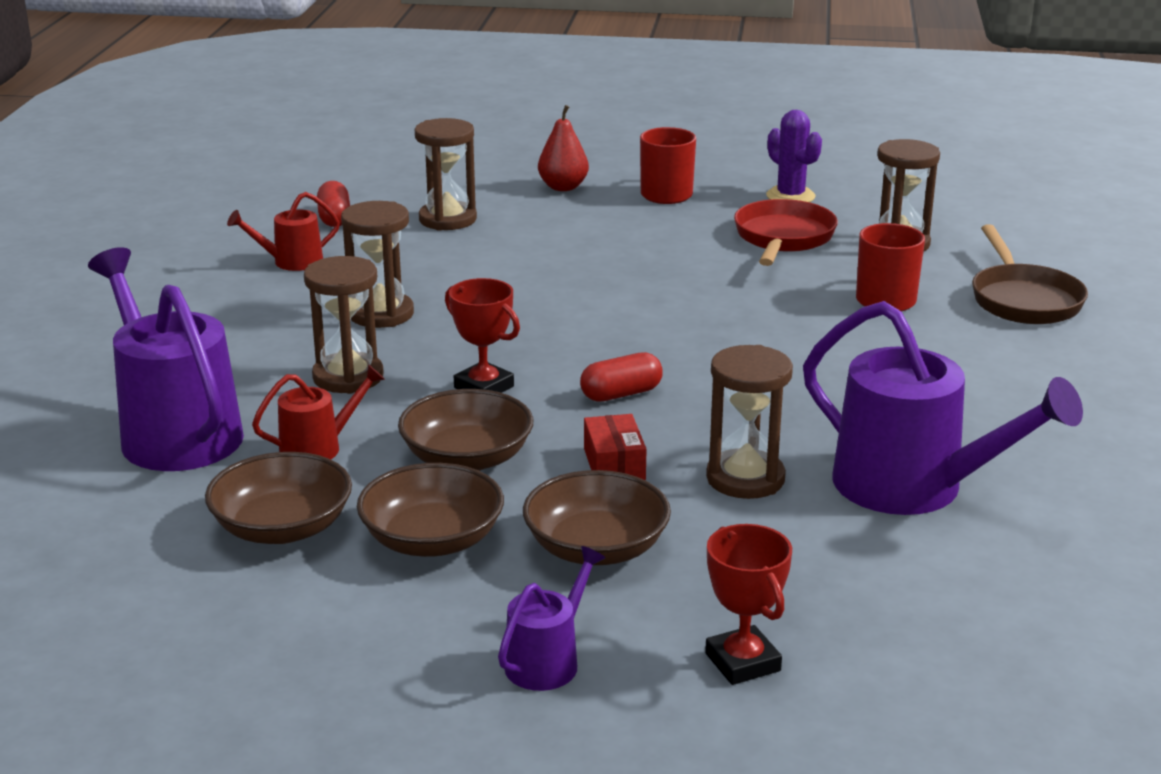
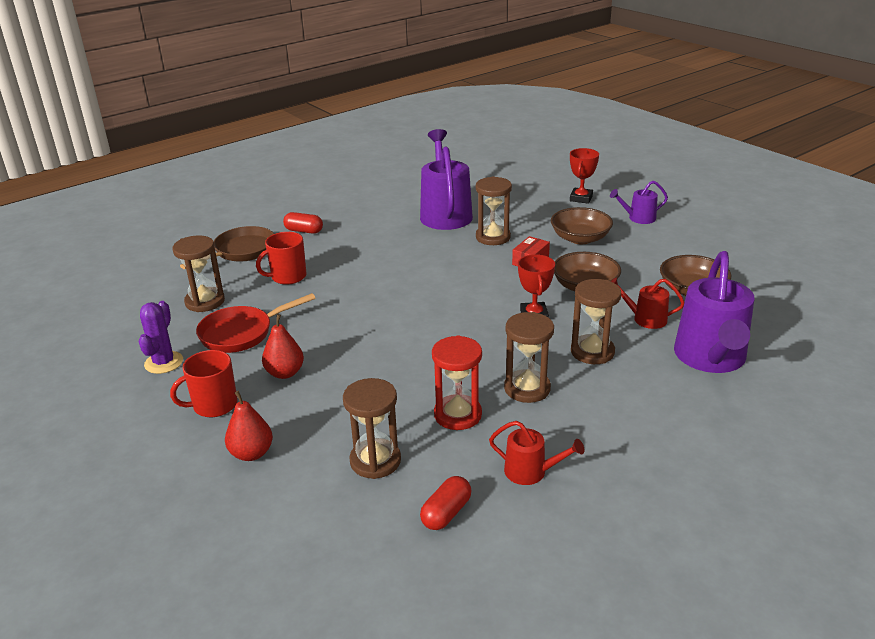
camera: 135 degrees left, 5 degrees up
brown bowl [357,463,504,557] -> none
red capsule [580,352,663,402] -> red capsule moved to [283,212,323,234]
none -> red pear [262,314,304,379]
none -> red hourglass [432,336,482,430]

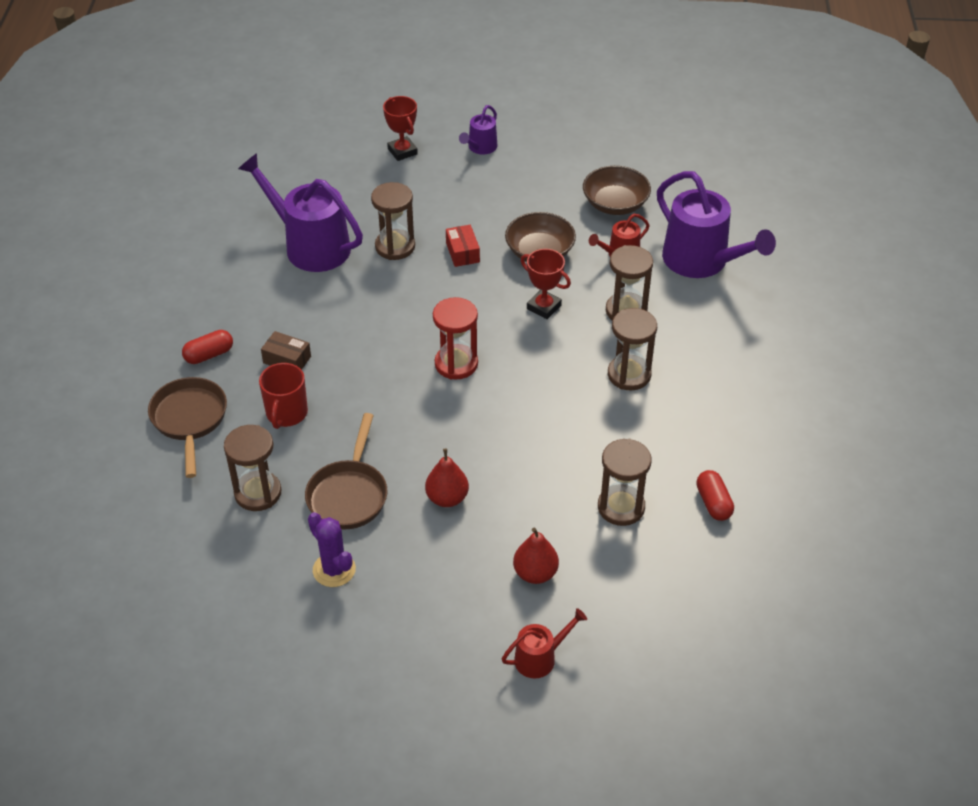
camera: 50 degrees left, 15 degrees up
red mug [170,350,238,417] -> none
red pan [196,293,316,353] -> brown pan [305,413,388,530]
red hourglass [432,336,482,430] -> red hourglass moved to [433,297,478,380]
red watering can [489,421,584,485] -> red watering can moved to [502,608,587,679]
brown bowl [551,207,613,244] -> none
none -> brown box [261,331,311,370]

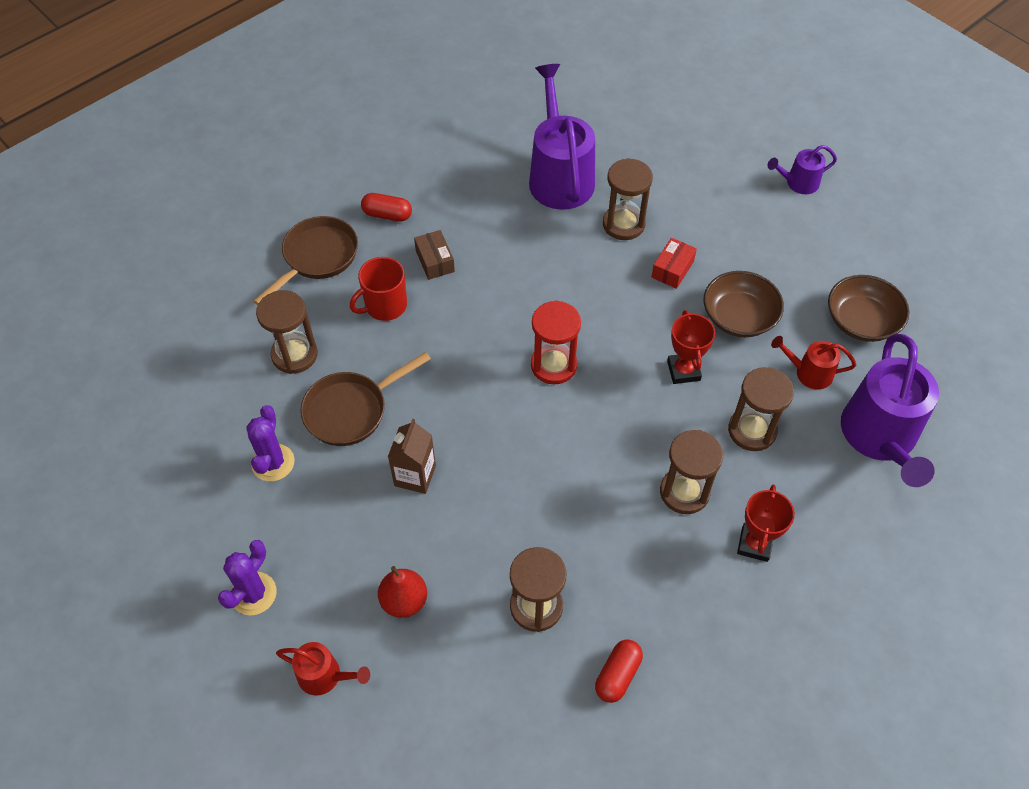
camera: 45 degrees right, 10 degrees up
red trophy [383,96,418,161] -> red trophy moved to [737,485,795,562]
red pear [425,448,469,507] -> brown carton [388,419,436,494]
none -> purple cactus [218,540,277,615]

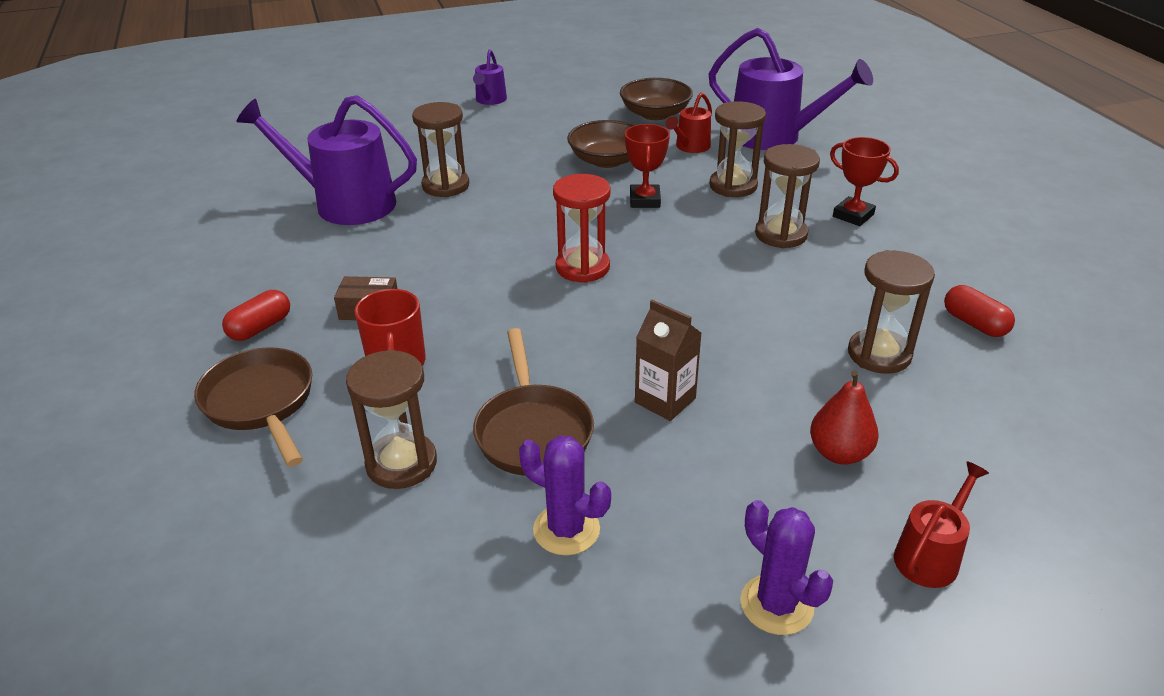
camera: 65 degrees left, 20 degrees down
red box [651,238,697,289] -> none
red trophy [667,310,715,384] -> red trophy turned 75 degrees clockwise [625,124,670,208]

